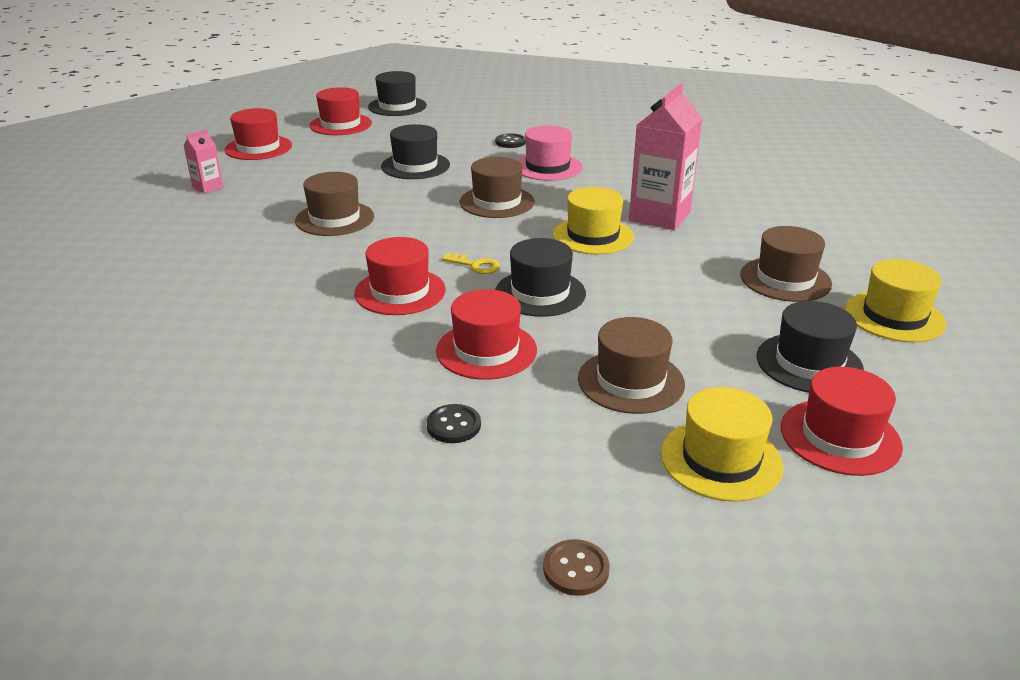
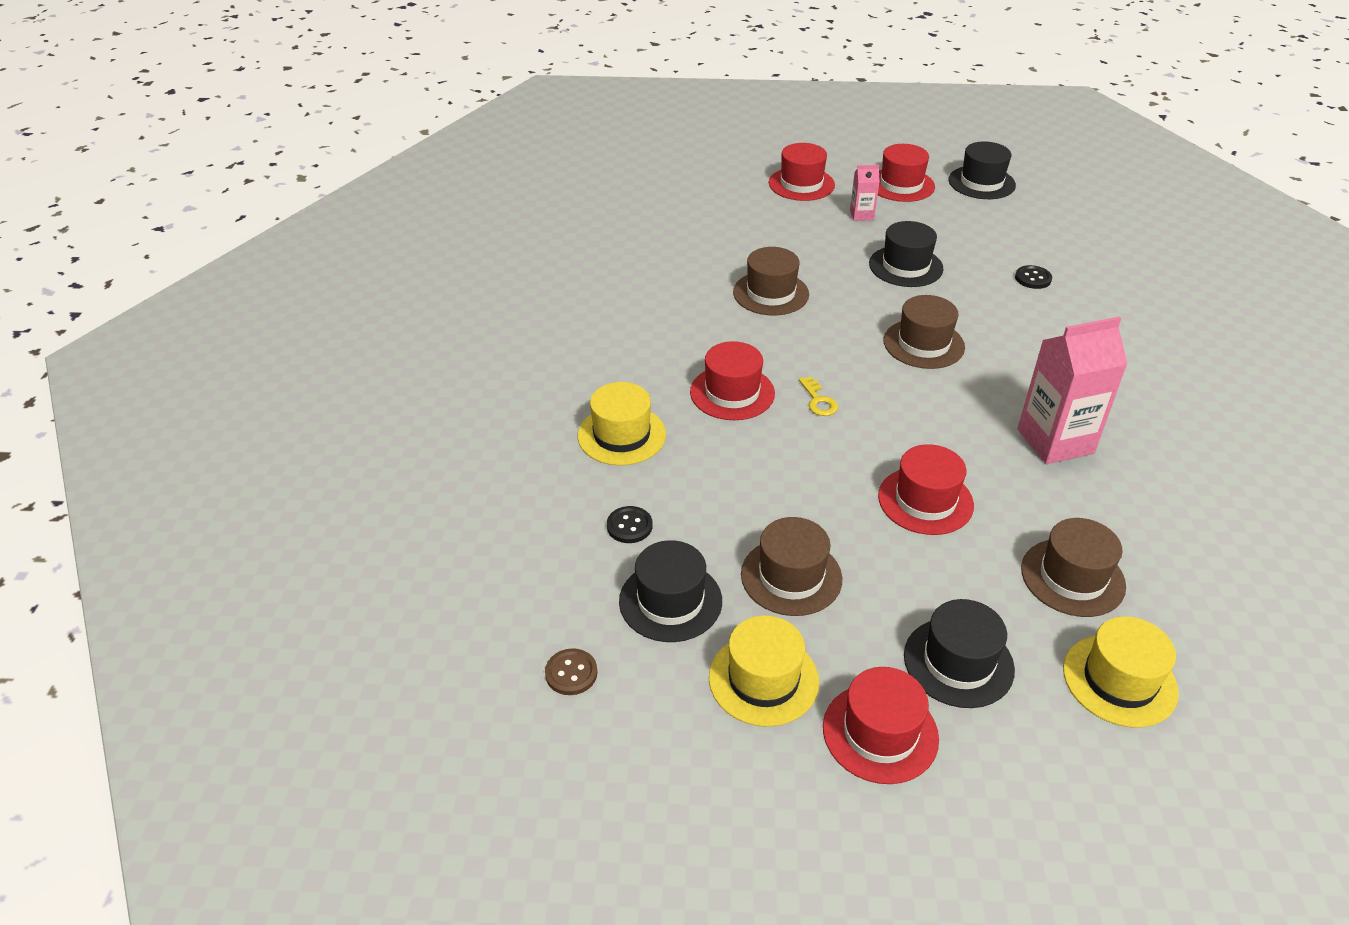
camera: 45 degrees right, 10 degrees up
pink carton [183,129,223,194] -> pink carton moved to [850,165,880,221]
red hat [436,289,537,380] -> red hat moved to [878,444,974,535]
black hat [495,238,586,317] -> black hat moved to [619,540,722,642]
pink hat [517,125,582,181] -> none
yellow hat [553,187,634,254] -> yellow hat moved to [578,382,666,465]

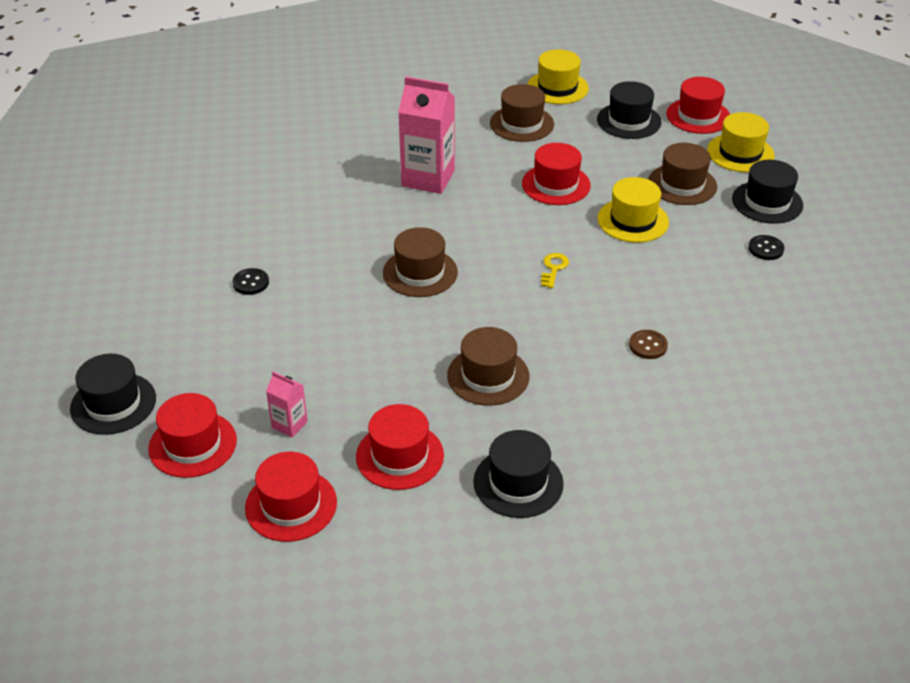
camera: 145 degrees left, 0 degrees up
brown button [545,648,598,695] -> brown button moved to [629,330,668,359]
yellow hat [578,382,666,465] -> yellow hat moved to [597,177,669,243]
red hat [690,341,775,420] -> red hat moved to [356,404,444,490]
black hat [869,221,944,287] -> black hat moved to [473,430,564,518]

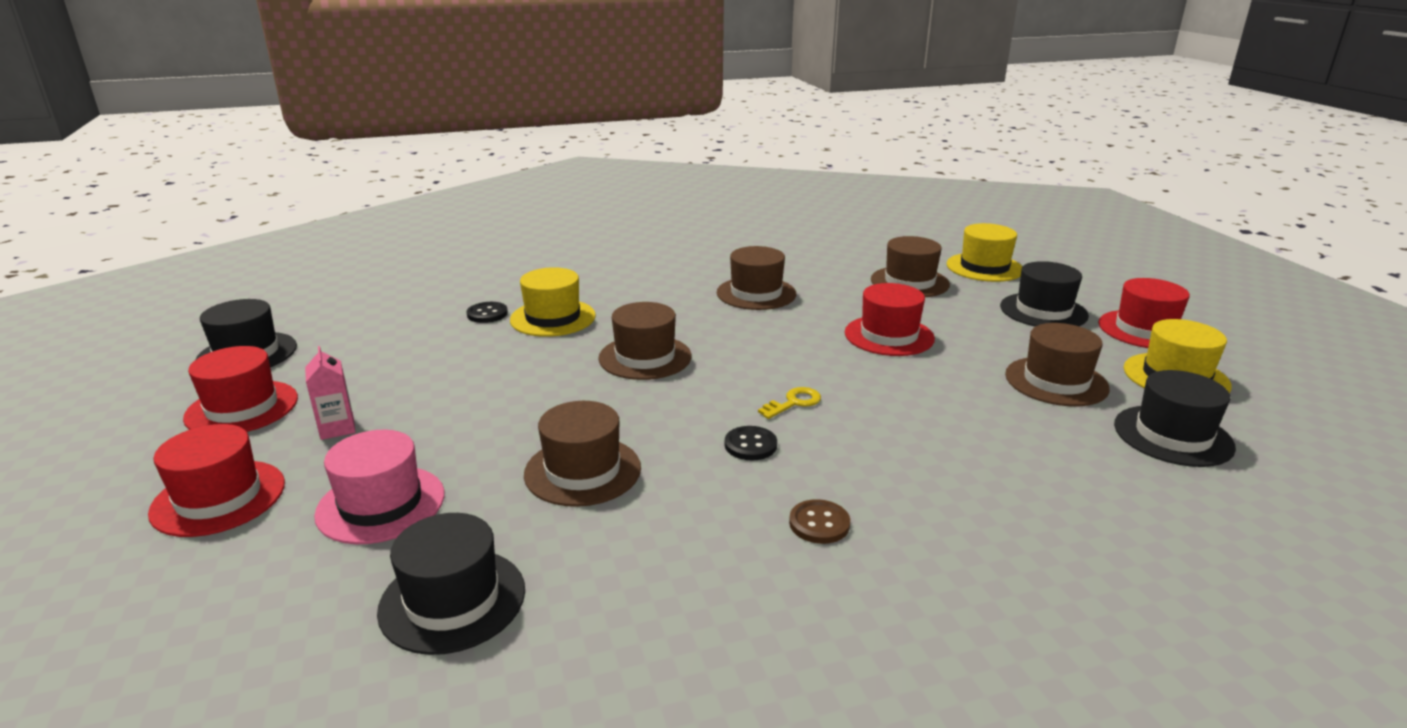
camera: 35 degrees right, 15 degrees down
red hat [356,404,444,490] -> pink hat [314,430,445,544]
pink carton [398,76,455,194] -> brown hat [717,246,796,310]
yellow hat [597,177,669,243] -> yellow hat moved to [510,267,596,337]
black button [748,235,785,260] -> black button moved to [725,426,777,460]

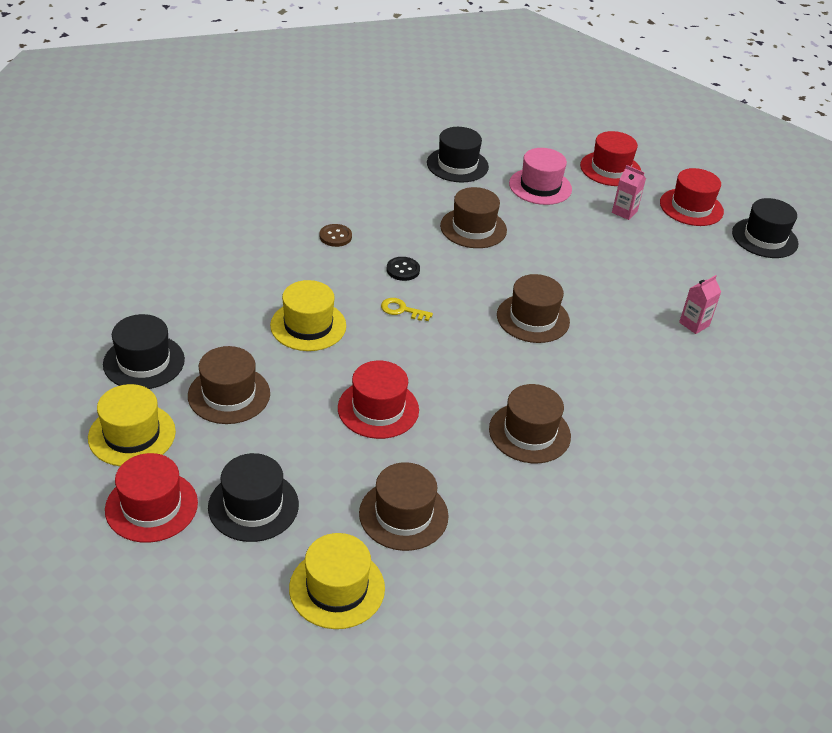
camera: 145 degrees right, 15 degrees up
black button [466,302,508,323] -> pink carton [679,275,721,334]
yellow hat [510,267,596,337] -> yellow hat moved to [270,280,346,351]
yellow key [758,387,821,419] -> yellow key turned 90 degrees clockwise [381,298,433,321]

